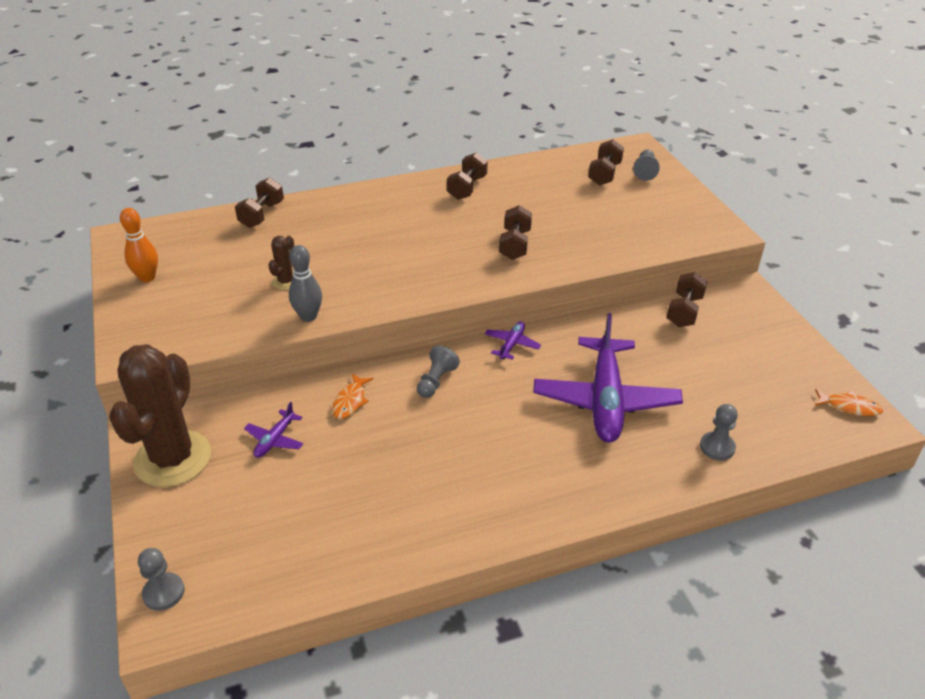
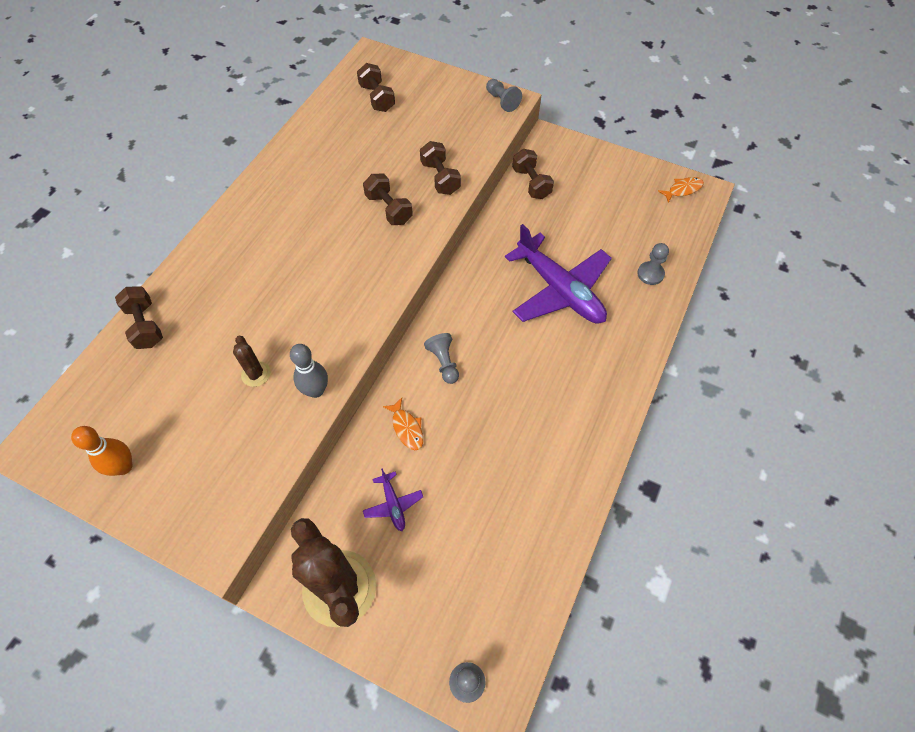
camera: 45 degrees left, 20 degrees up
brown dumbbell [447,153,487,200] -> brown dumbbell moved to [420,141,461,195]
purple plane [485,321,541,360] -> none
grey pawn [633,149,660,181] -> grey pawn moved to [486,79,522,112]

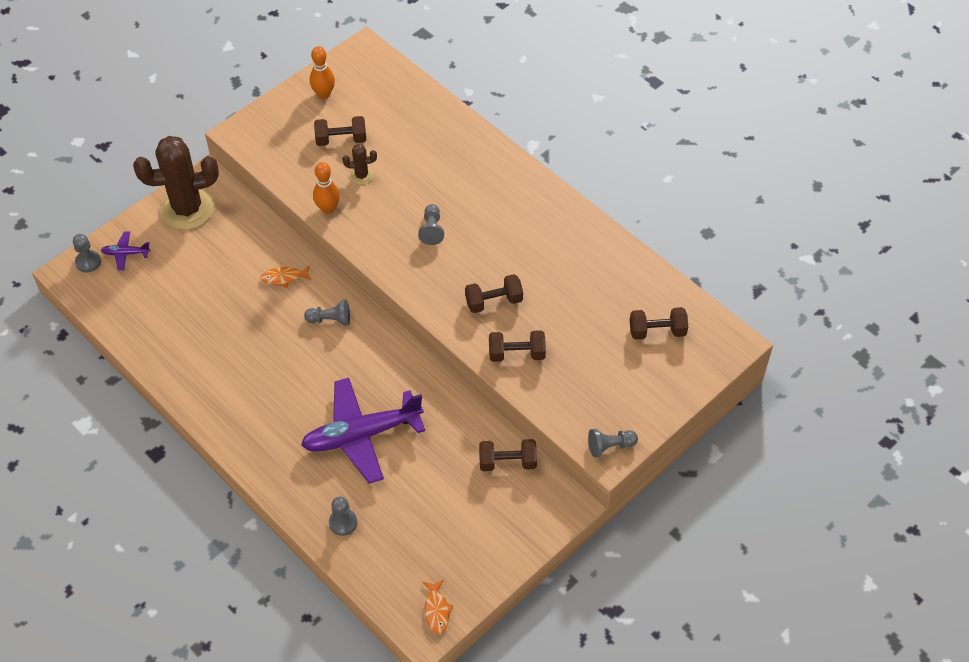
camera: 110 degrees right, 5 degrees down
brown dumbbell [115,286,163,349] -> brown dumbbell moved to [314,116,366,146]
grey bowling pin [290,344,328,398] -> orange bowling pin [313,162,340,214]
purple plane [363,468,423,531] -> purple plane moved to [101,231,151,270]
none -> grey pawn [418,204,444,245]

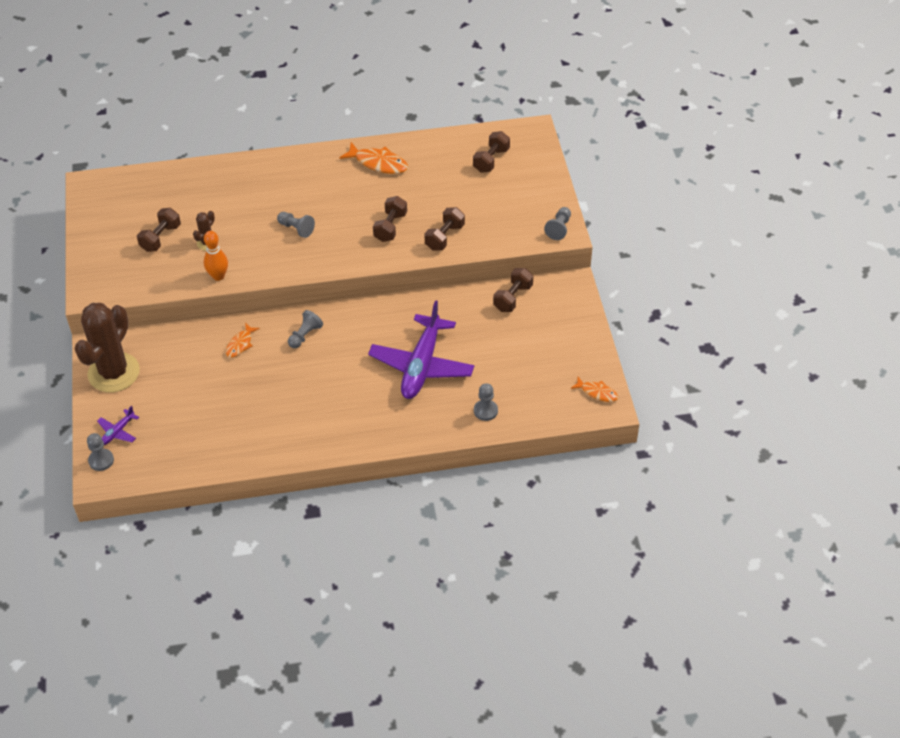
camera: 55 degrees left, 5 degrees down
orange bowling pin [310,46,335,99] -> none
none -> orange fish [339,142,408,174]

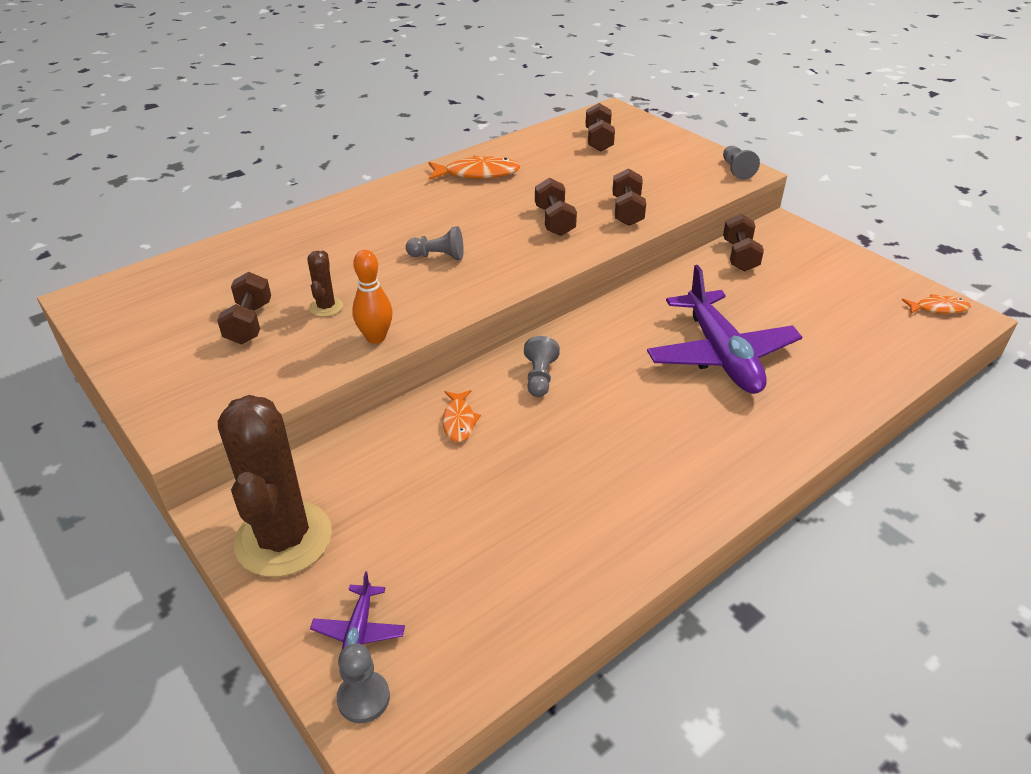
camera: 30 degrees left, 10 degrees down
grey pawn [474,383,498,421] -> none

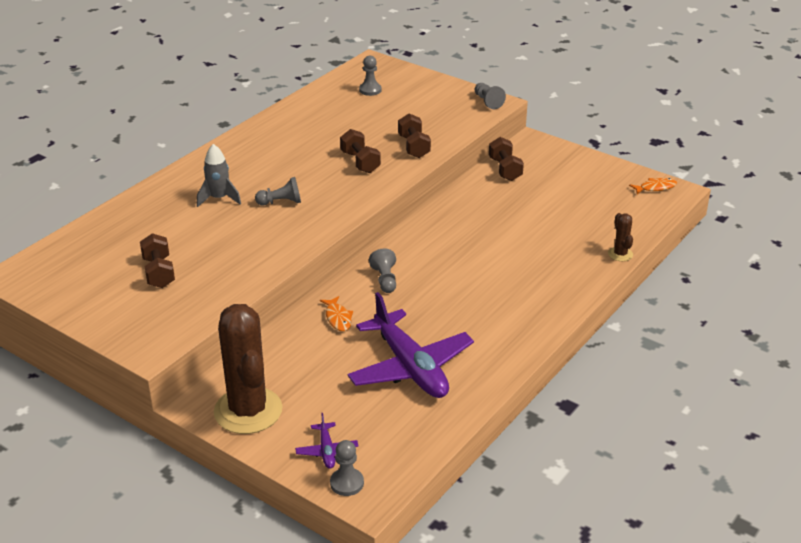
camera: 15 degrees left, 5 degrees down
brown cactus [307,250,343,317] -> brown cactus moved to [608,213,633,261]
orange bowling pin [352,250,393,344] -> none
orange fish [429,156,520,180] -> none
brown dumbbell [585,103,615,152] -> grey pawn [359,56,382,96]
purple plane [647,265,802,394] -> purple plane moved to [347,292,474,398]
none -> grey rocket [197,144,241,207]

